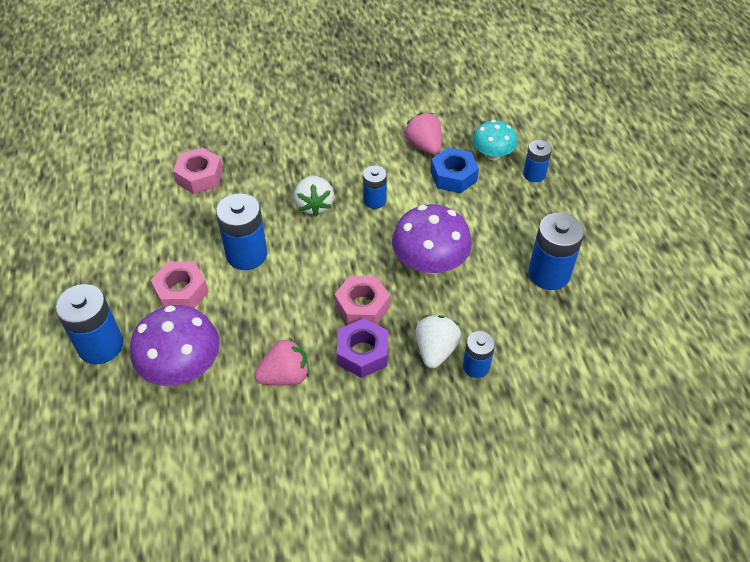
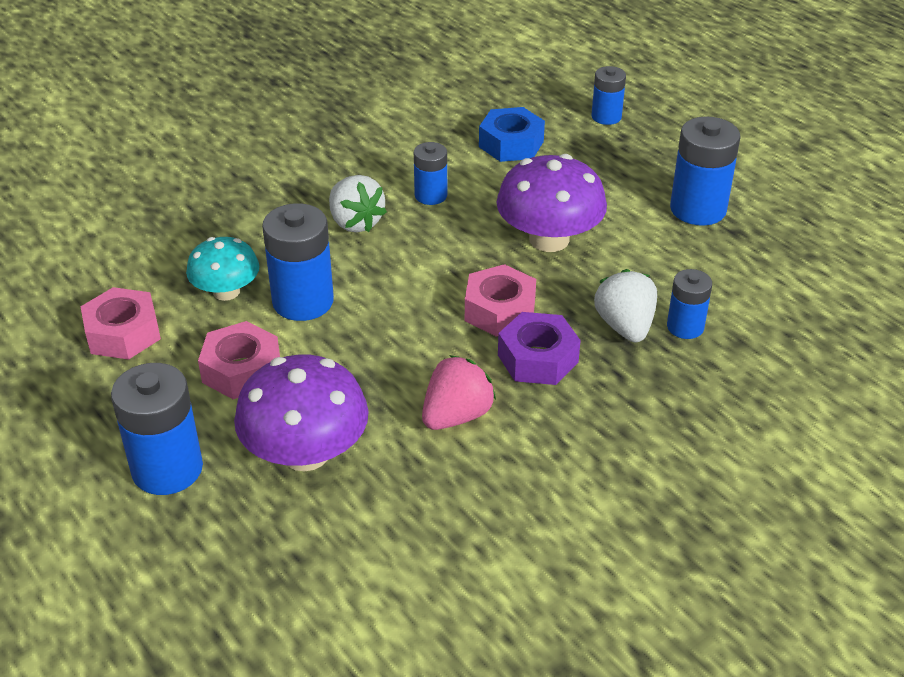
camera: 25 degrees left, 10 degrees down
pink nut [173,148,223,194] -> pink nut moved to [81,287,161,360]
pink strawberry [405,113,442,155] -> none
turquoise mushroom [472,120,517,160] -> turquoise mushroom moved to [186,237,259,301]

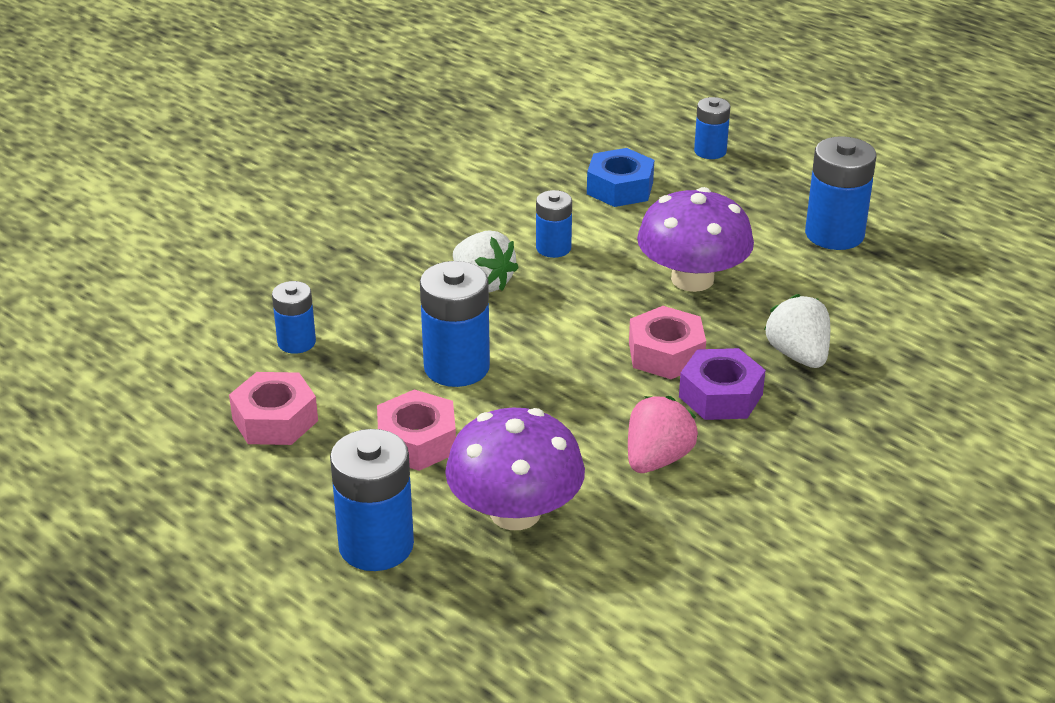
camera: 10 degrees left, 5 degrees down
turquoise mushroom [186,237,259,301] -> none
blue battery [667,269,712,339] -> blue battery moved to [272,281,316,353]

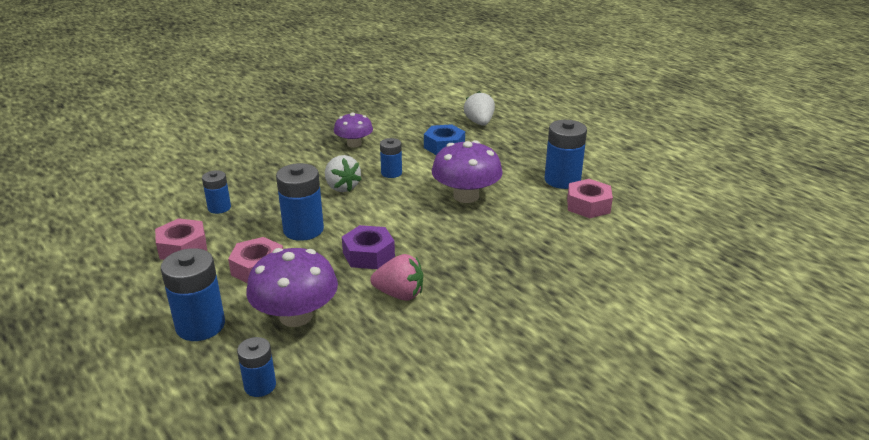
camera: 10 degrees right, 5 degrees down
pink strawberry [628,396,698,473] -> pink strawberry turned 60 degrees clockwise [371,254,423,301]
pink nut [629,306,706,379] -> pink nut moved to [567,179,613,218]
purple nut [679,348,766,420] -> purple nut moved to [342,225,395,269]
blue battery [694,97,731,159] -> blue battery moved to [237,337,276,397]
white strawberry [764,294,830,368] -> white strawberry moved to [464,91,495,126]
none -> purple mushroom [334,112,373,148]

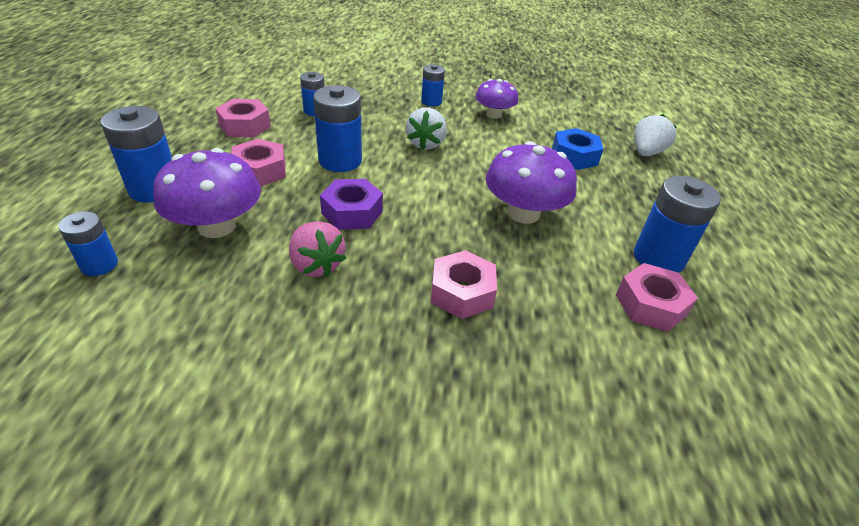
camera: 40 degrees right, 10 degrees up
blue battery [380,138,402,178] -> blue battery moved to [421,64,445,106]
none -> pink nut [431,250,497,319]

